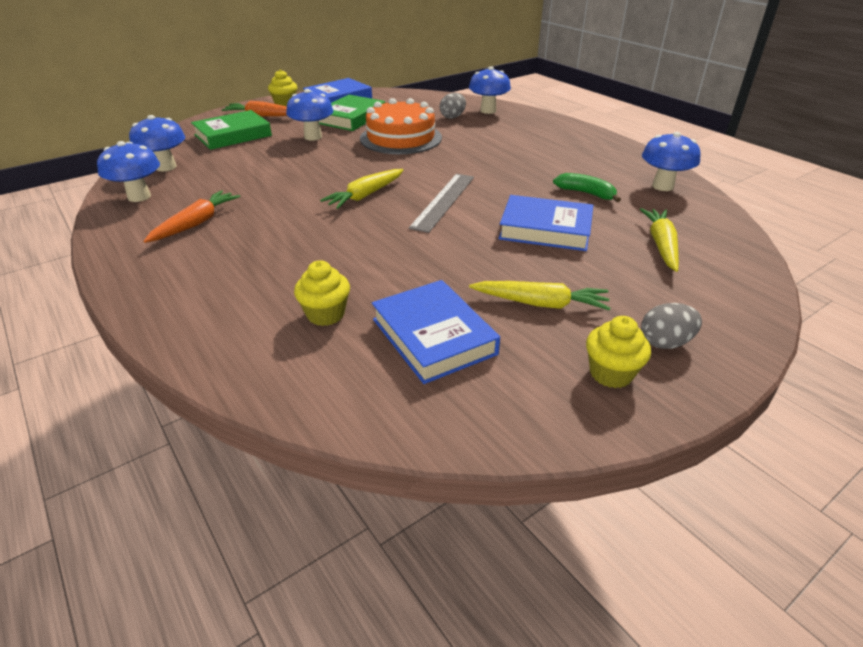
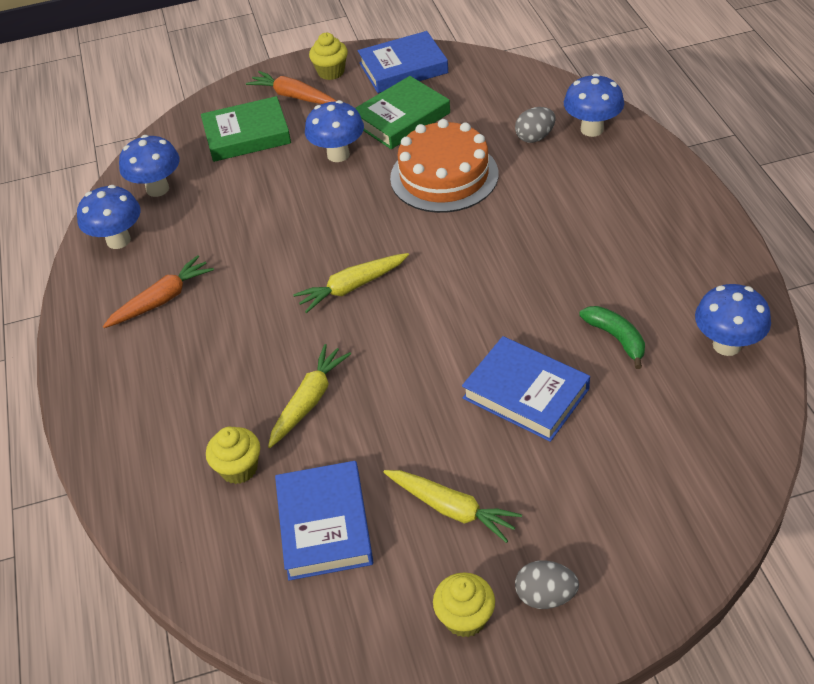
camera: 25 degrees right, 10 degrees up
grey ruler [409,174,474,233] -> none
yellow carrot [640,208,679,272] -> yellow carrot moved to [268,344,351,448]

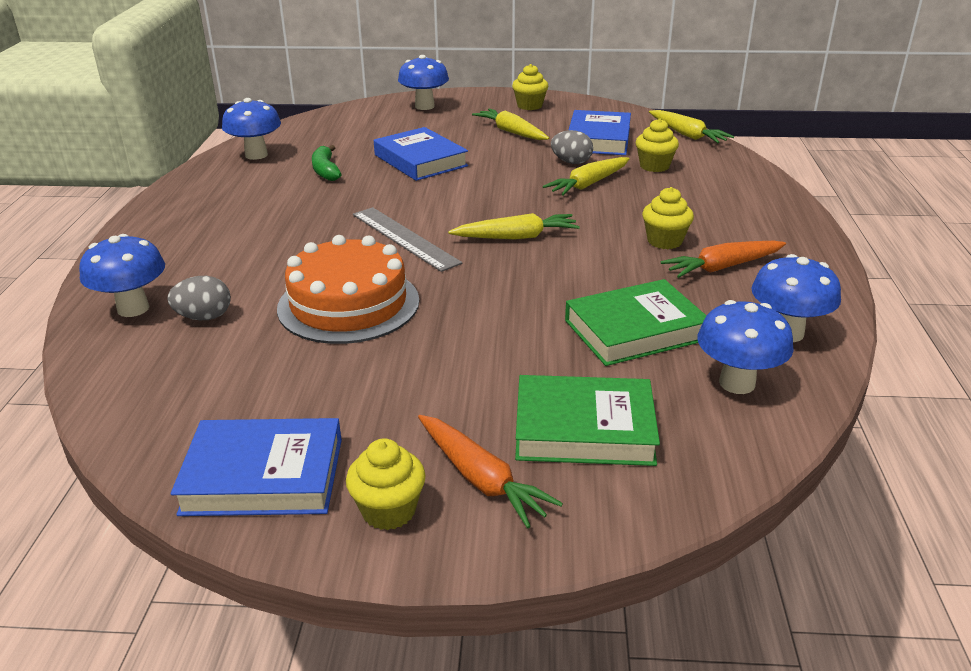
camera: 165 degrees left, 15 degrees down
blue mushroom [305,100,364,162] -> blue mushroom moved to [398,55,449,110]
green book [355,76,450,149] -> green book moved to [565,279,707,366]
grey egg [515,560,579,609] -> grey egg moved to [551,130,593,164]
none -> grey ruler [353,207,462,272]
none -> yellow cupcake [642,187,694,249]
none -> yellow carrot [649,110,734,143]

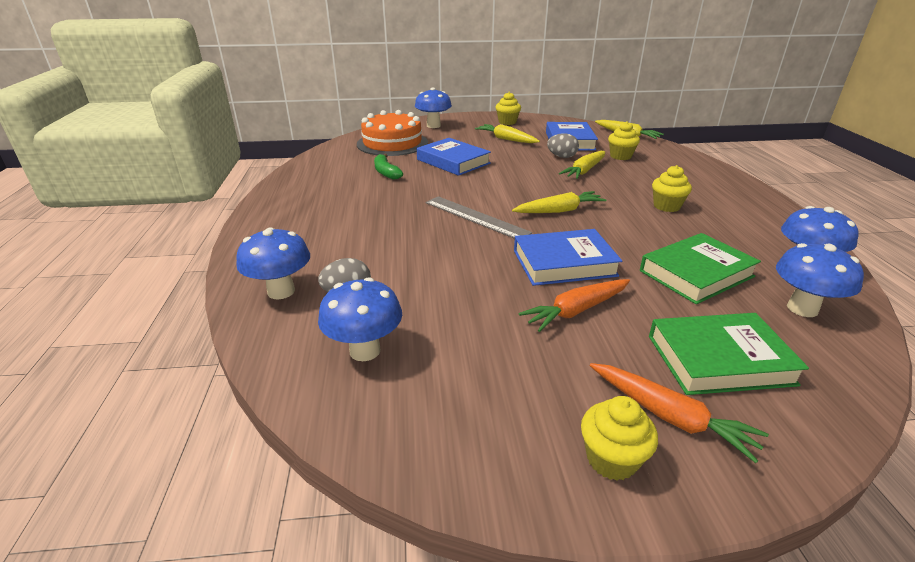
camera: 10 degrees left, 0 degrees up
blue book [171,418,342,516] -> blue book moved to [514,229,622,286]
blue mushroom [222,98,281,160] -> blue mushroom moved to [318,277,402,361]
orange cake [277,235,419,344] -> orange cake moved to [357,110,428,156]
orange carrot [661,241,786,278] -> orange carrot moved to [519,279,630,332]

